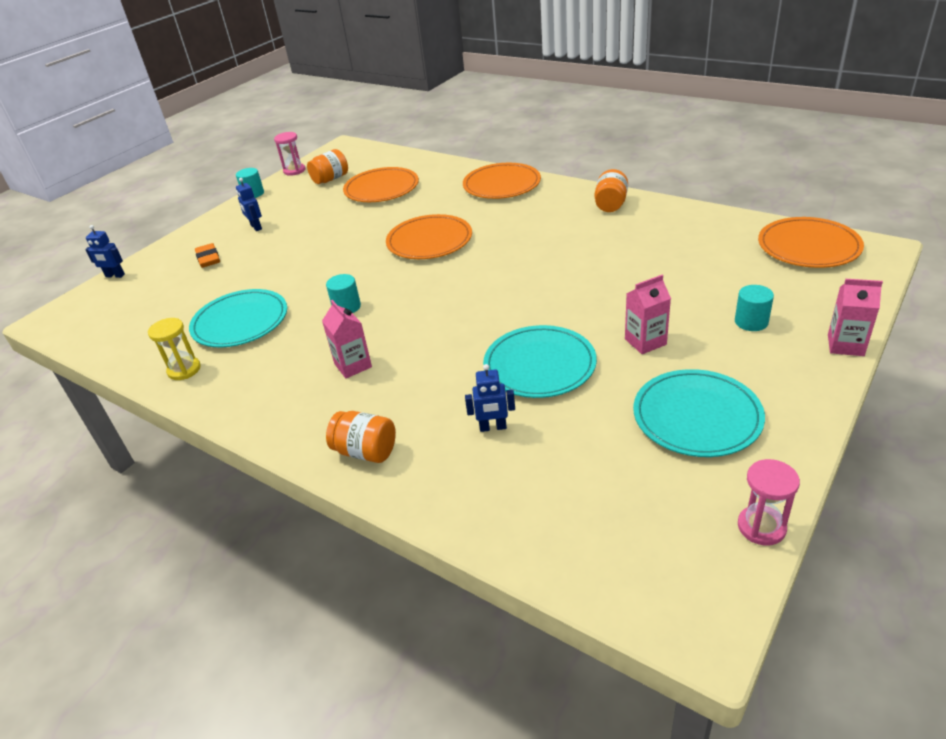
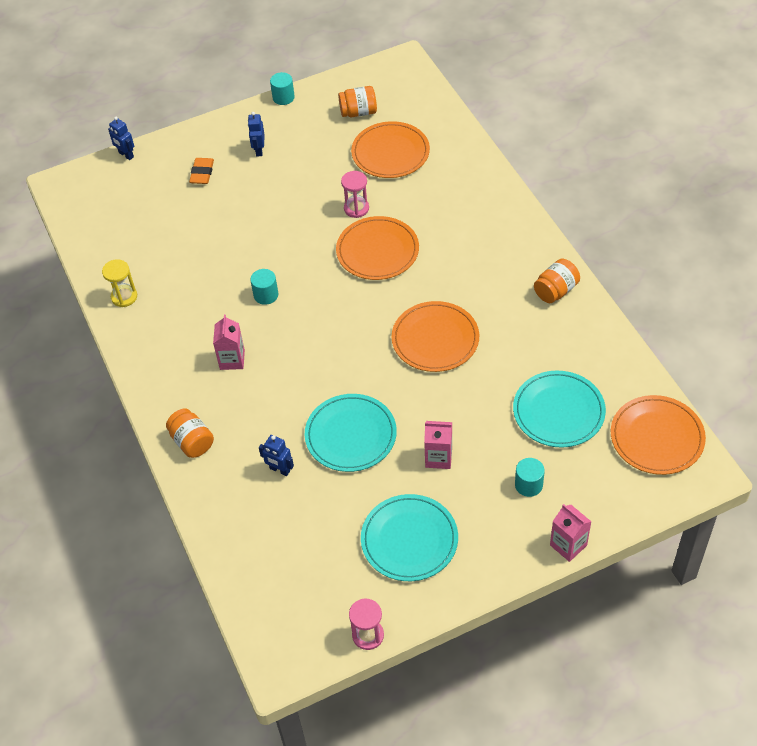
camera: 30 degrees right, 15 degrees up
turquoise plate [189,289,287,347] -> turquoise plate moved to [513,371,606,448]
pink hourglass [274,132,305,176] -> pink hourglass moved to [341,171,369,218]
orange plate [463,163,541,199] -> orange plate moved to [391,301,479,372]

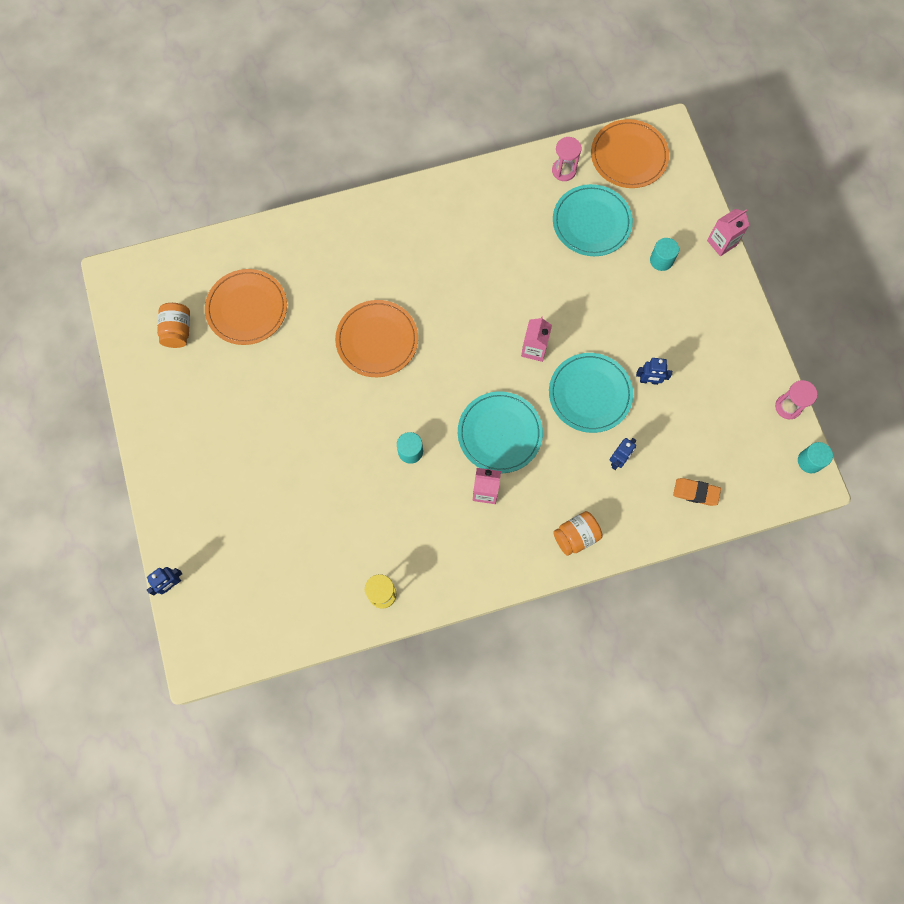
camera: 85 degrees left, 20 degrees up
orange eraser [189,158,214,184] -> orange eraser moved to [673,478,721,506]
blue robot [248,112,264,157] -> blue robot moved to [636,358,672,385]
turquoise cylinder [270,72,295,105] -> turquoise cylinder moved to [798,442,833,473]
pink hourglass [341,171,369,218] -> pink hourglass moved to [552,137,582,181]
turquoise plate [361,494,458,581] -> turquoise plate moved to [458,391,543,473]
orange plate [391,301,479,372] -> none
pink carton [424,421,452,469] -> pink carton moved to [521,316,552,362]
orange jar [534,259,580,303] -> none

